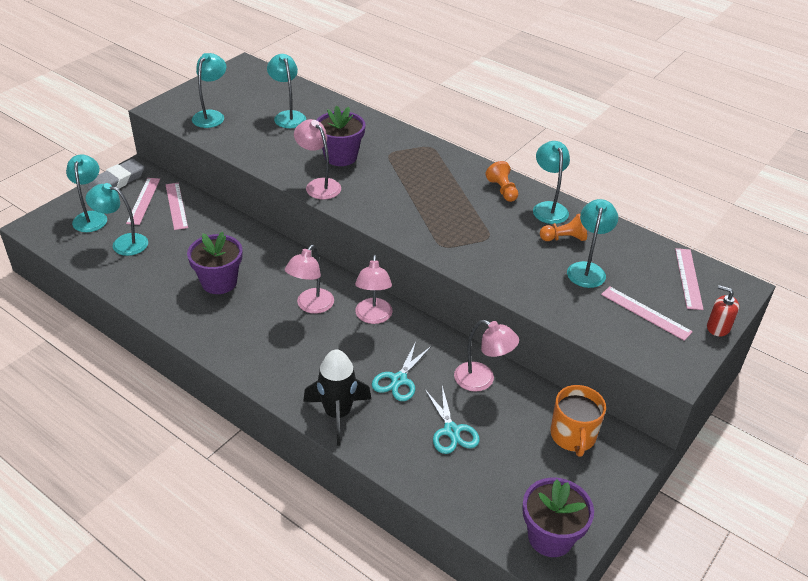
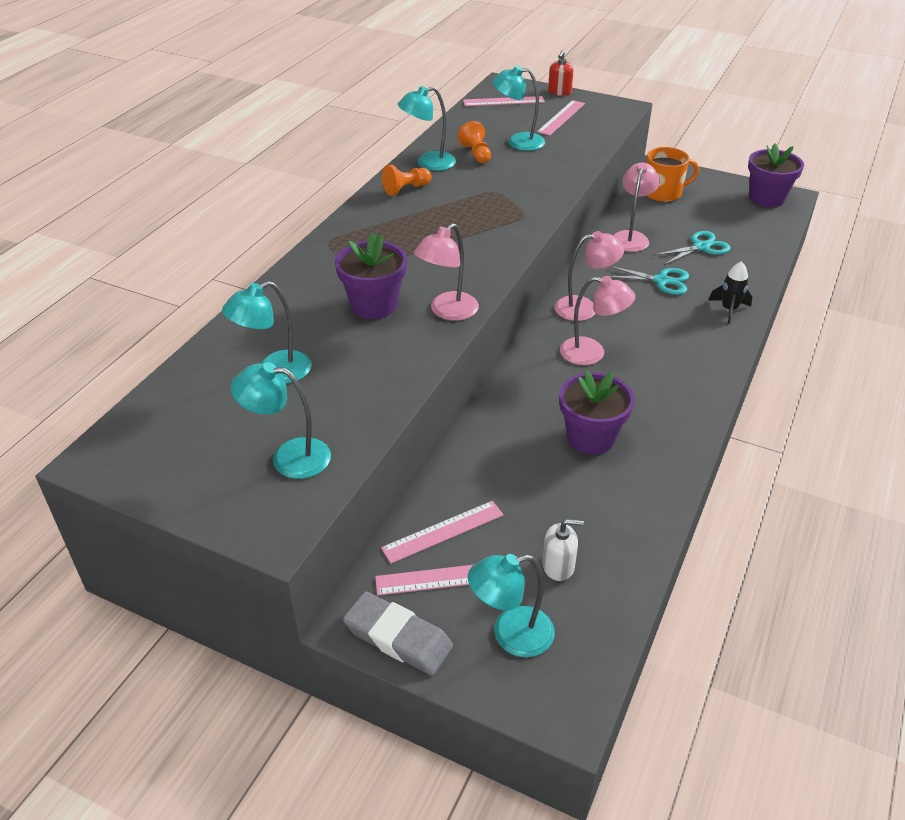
camera: 100 degrees left, 0 degrees up
turquoise lamp [85,183,148,256] -> white soap dispenser [542,519,584,581]
black rocket [303,349,371,446] -> black rocket [708,261,752,324], size x0.61

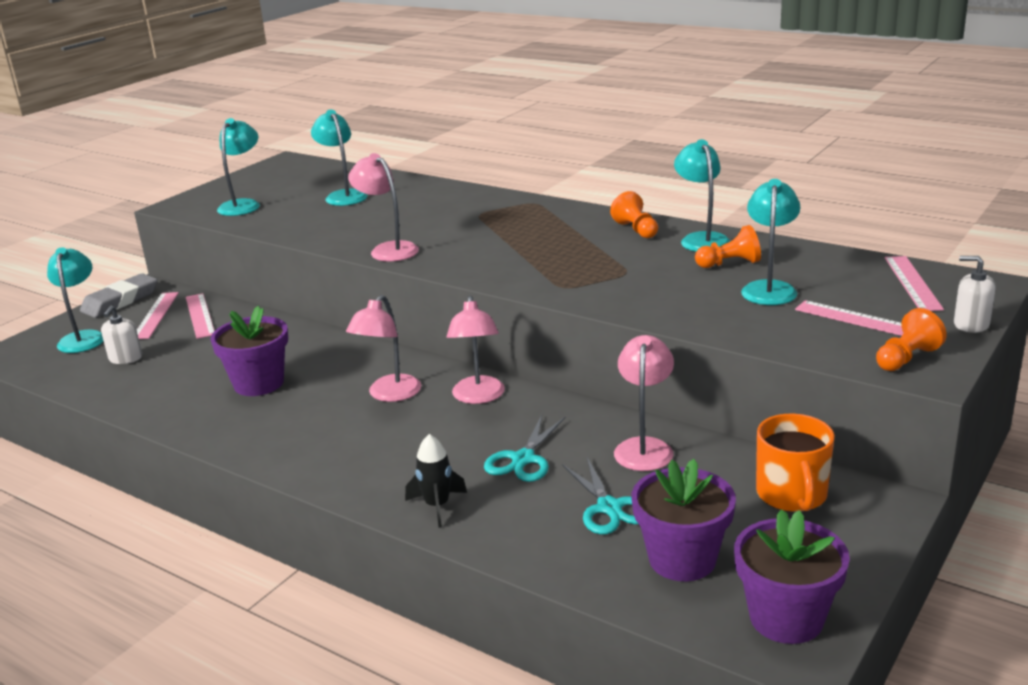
camera: 100 degrees right, 15 degrees down
purple flower pot [335,232,407,319] -> purple flower pot moved to [632,459,736,581]
red soap dispenser [548,50,574,96] -> white soap dispenser [954,256,996,333]
pink lamp [613,163,660,252] -> pink lamp turned 105 degrees counterclockwise [614,335,674,471]
none -> orange pawn [876,308,947,371]

